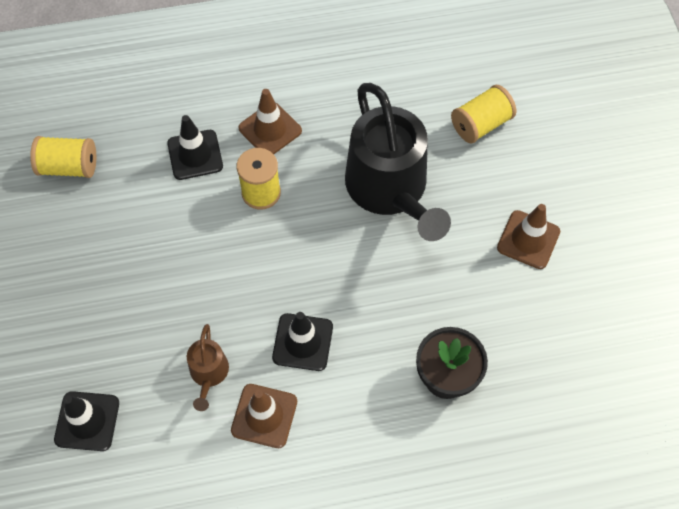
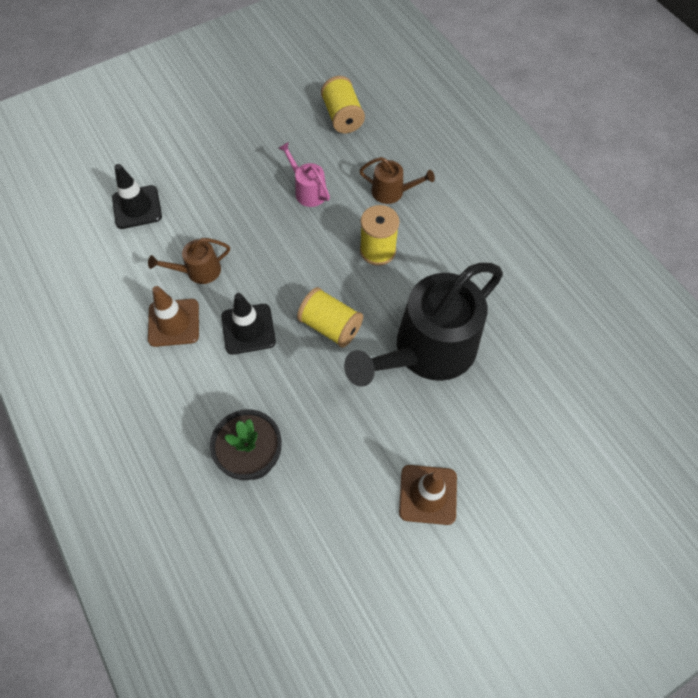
camera: 70 degrees right, 0 degrees up
black traffic cone [167,115,223,180] -> brown watering can [359,157,435,204]
brown traffic cone [238,89,302,154] -> none
yellow spool [451,85,516,143] -> yellow spool moved to [297,287,363,348]
none -> pink watering can [278,142,330,207]

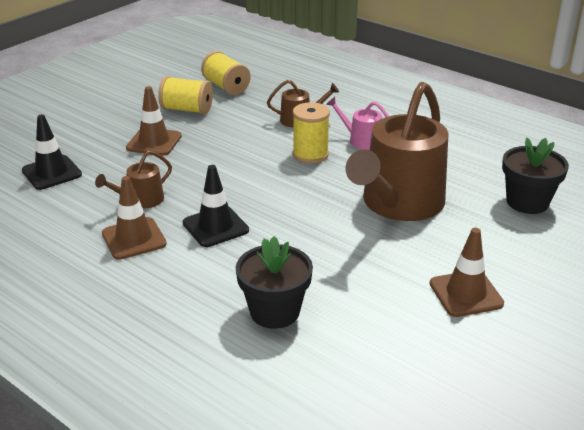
camera: 20 degrees left, 30 degrees down
pink watering can [278,142,330,207] -> pink watering can moved to [326,97,389,150]
yellow spool [297,287,363,348] -> yellow spool moved to [158,76,213,114]
black watering can [344,263,503,387] -> brown watering can [345,82,449,221]
none -> brown traffic cone [126,86,182,156]
none -> black flower pot [502,138,569,214]

